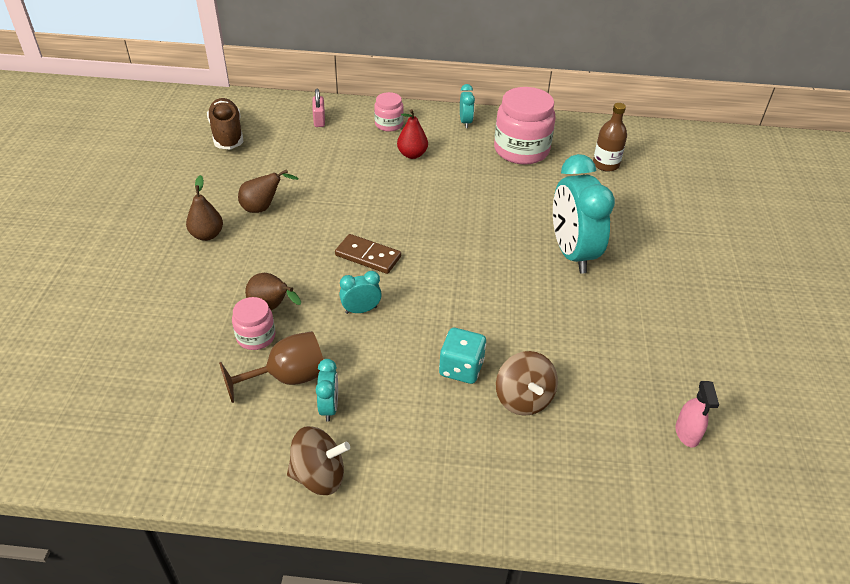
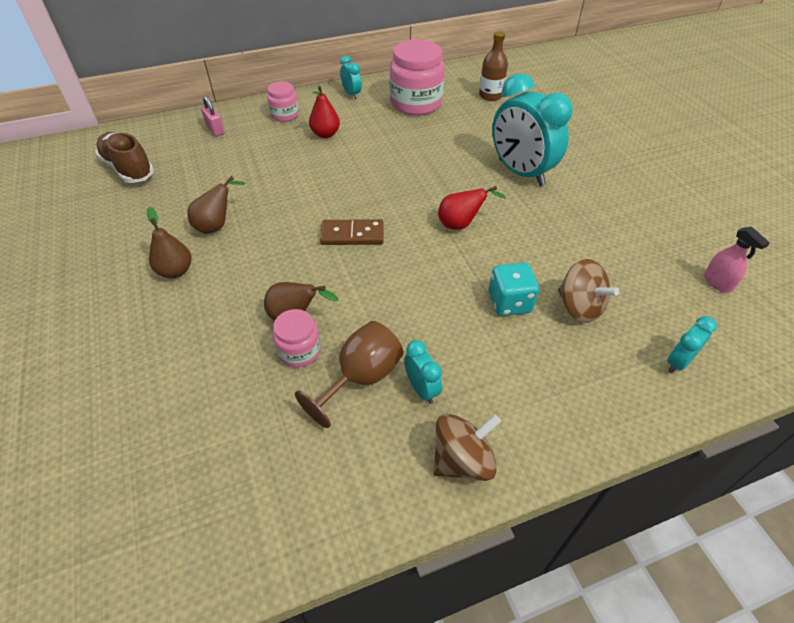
camera: 25 degrees left, 5 degrees up
turquoise clock [339,271,382,314] -> turquoise clock moved to [667,316,717,373]
none -> red pear [438,186,506,230]

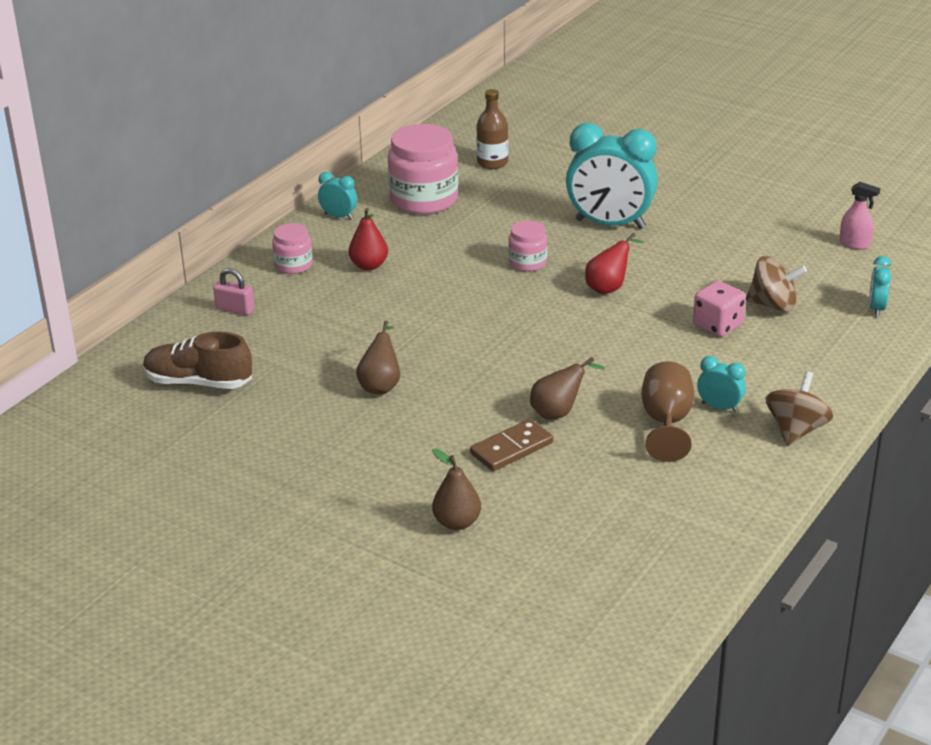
camera: 35 degrees left, 15 degrees down
brown pear [147,207,191,278] -> brown pear moved to [432,449,481,530]
pink jar [273,309,321,368] -> pink jar moved to [508,221,548,271]
brown domino [320,219,383,245] -> brown domino moved to [470,419,553,471]
turquoise dice [489,263,539,316] -> pink dice [693,281,746,337]

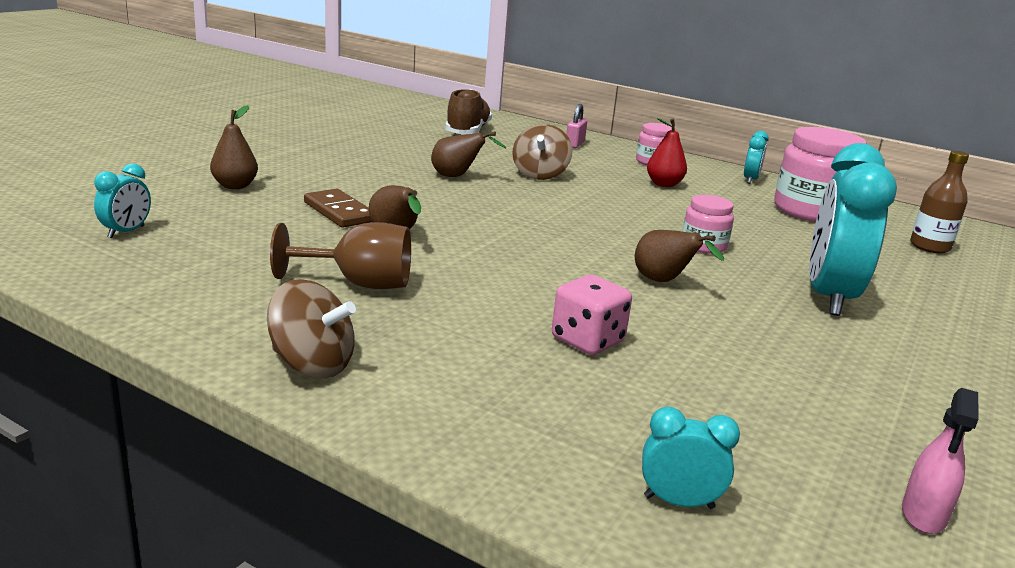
camera: 85 degrees right, 10 degrees down
red pear [585,233,644,294] -> brown pear [635,230,724,282]
turquoise clock [697,356,746,412] -> turquoise clock moved to [94,163,151,238]
brown spinning top [746,256,807,312] -> brown spinning top moved to [512,124,573,180]

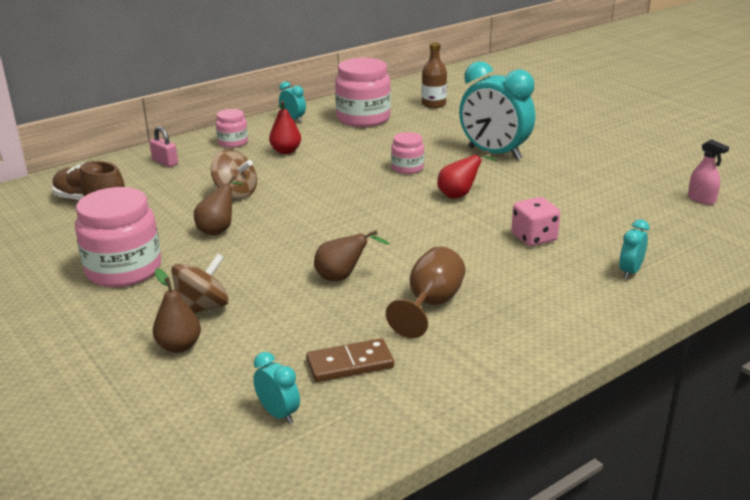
camera: 65 degrees left, 5 degrees up
brown spinning top [267,279,356,378] -> brown spinning top moved to [171,254,229,314]
brown domino [304,189,372,228] -> brown domino moved to [306,338,394,382]
brown pear [635,230,724,282] -> red pear [437,150,498,199]
turquoise clock [642,407,740,509] -> turquoise clock moved to [619,220,649,279]
none -> pink jar [75,187,161,287]

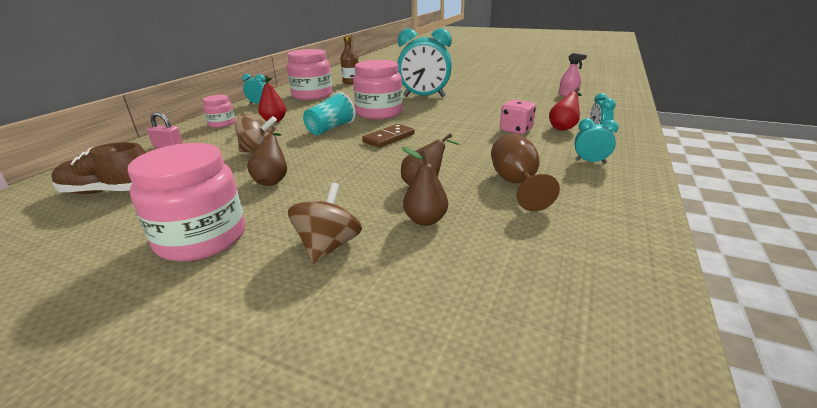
camera: 30 degrees left, 0 degrees up
brown pear [153,268,201,353] -> brown pear moved to [402,147,448,226]
turquoise clock [253,352,300,424] -> turquoise clock moved to [575,118,619,163]
brown domino [306,338,394,382] -> brown domino moved to [362,124,415,148]
pink jar [391,132,424,174] -> pink jar [353,60,403,119], size x1.89
red pear [437,150,498,199] -> red pear moved to [549,87,582,131]
none -> turquoise cup [303,92,356,135]

